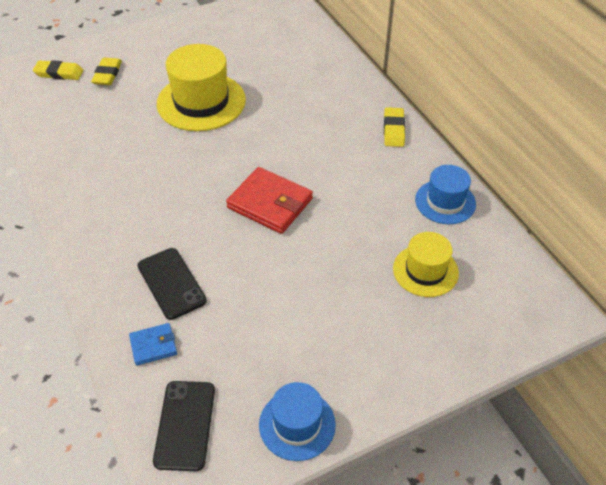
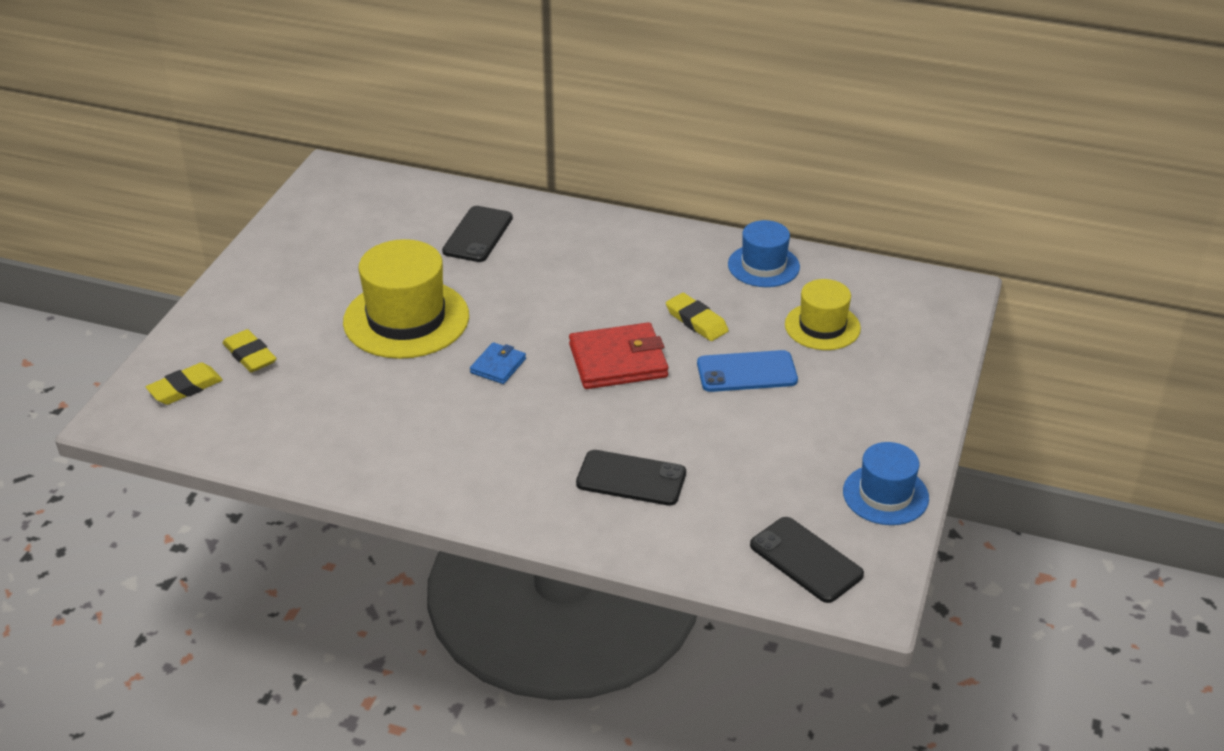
camera: 45 degrees left, 10 degrees down
blue wallet [129,323,177,366] -> blue wallet moved to [470,342,526,384]
yellow eraser [384,107,405,147] -> yellow eraser moved to [666,293,729,341]
none -> black phone [442,206,513,262]
none -> blue phone [697,350,798,392]

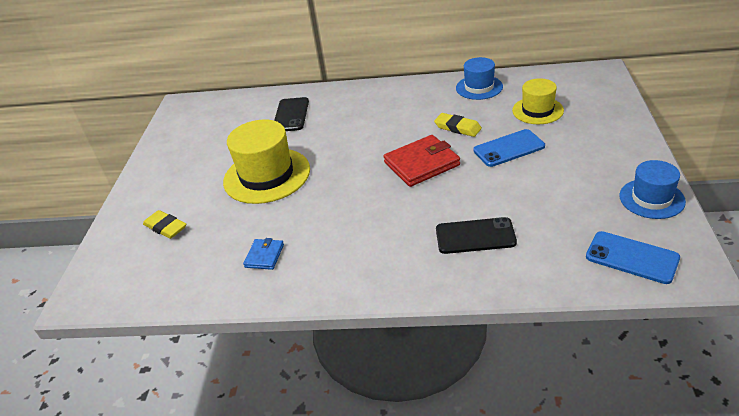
camera: 10 degrees left, 0 degrees up
yellow eraser [146,363,223,405] -> none
blue wallet [470,342,526,384] -> blue wallet moved to [243,238,284,270]
black phone [750,517,864,603] -> blue phone [586,231,680,284]

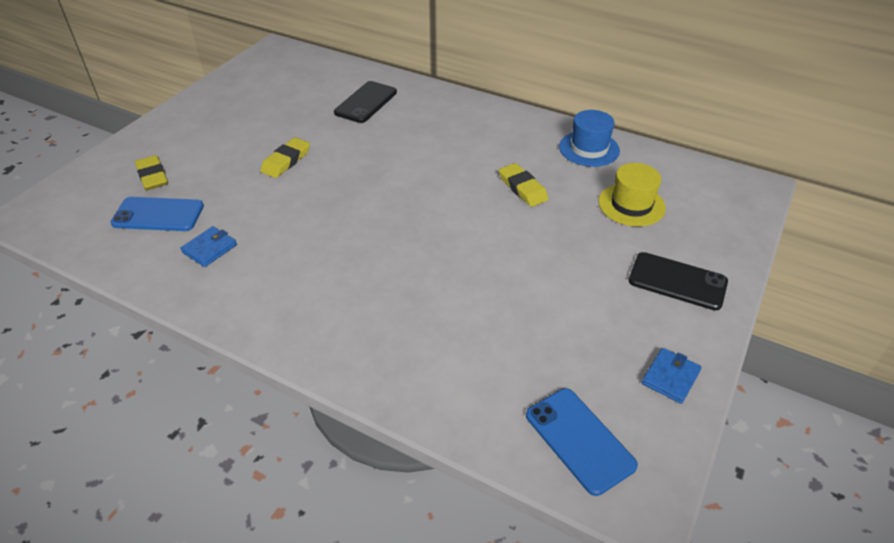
camera: 20 degrees right, 5 degrees up
yellow hat [223,120,310,204] -> yellow eraser [260,137,310,178]
red wallet [384,135,460,187] -> none
black phone [436,217,517,254] -> black phone moved to [629,252,728,310]
blue phone [473,129,545,167] -> blue phone moved to [111,197,204,231]
blue hat [619,160,686,219] -> blue wallet [641,348,702,404]

